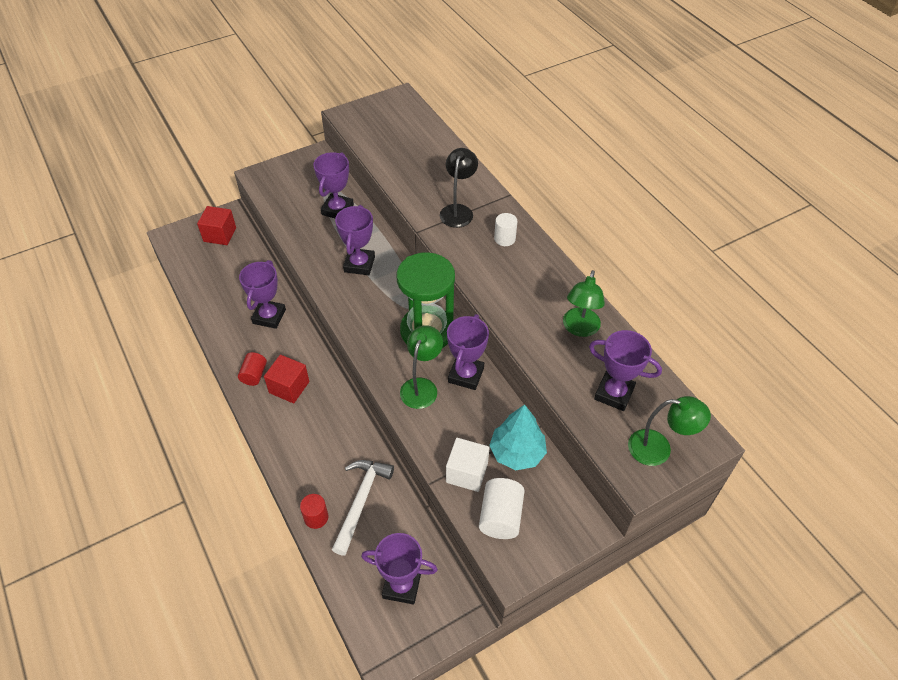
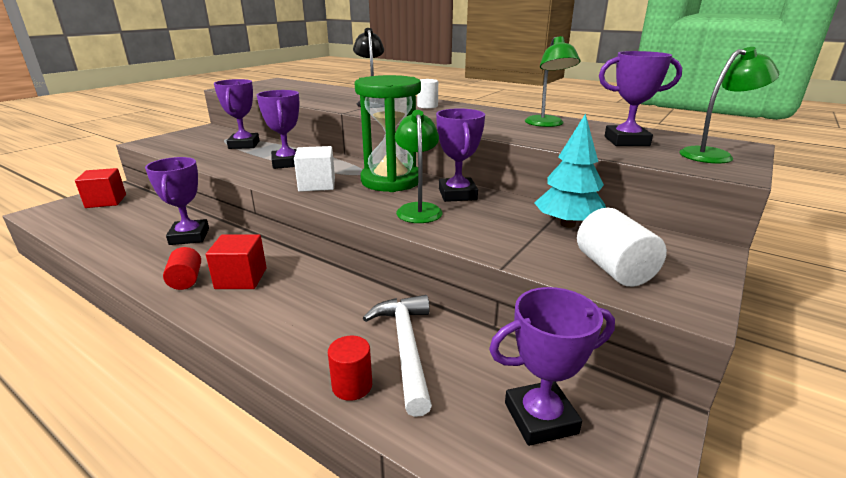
camera: 25 degrees left, 25 degrees down
white cube [446,438,489,492] -> white cube moved to [294,146,335,192]

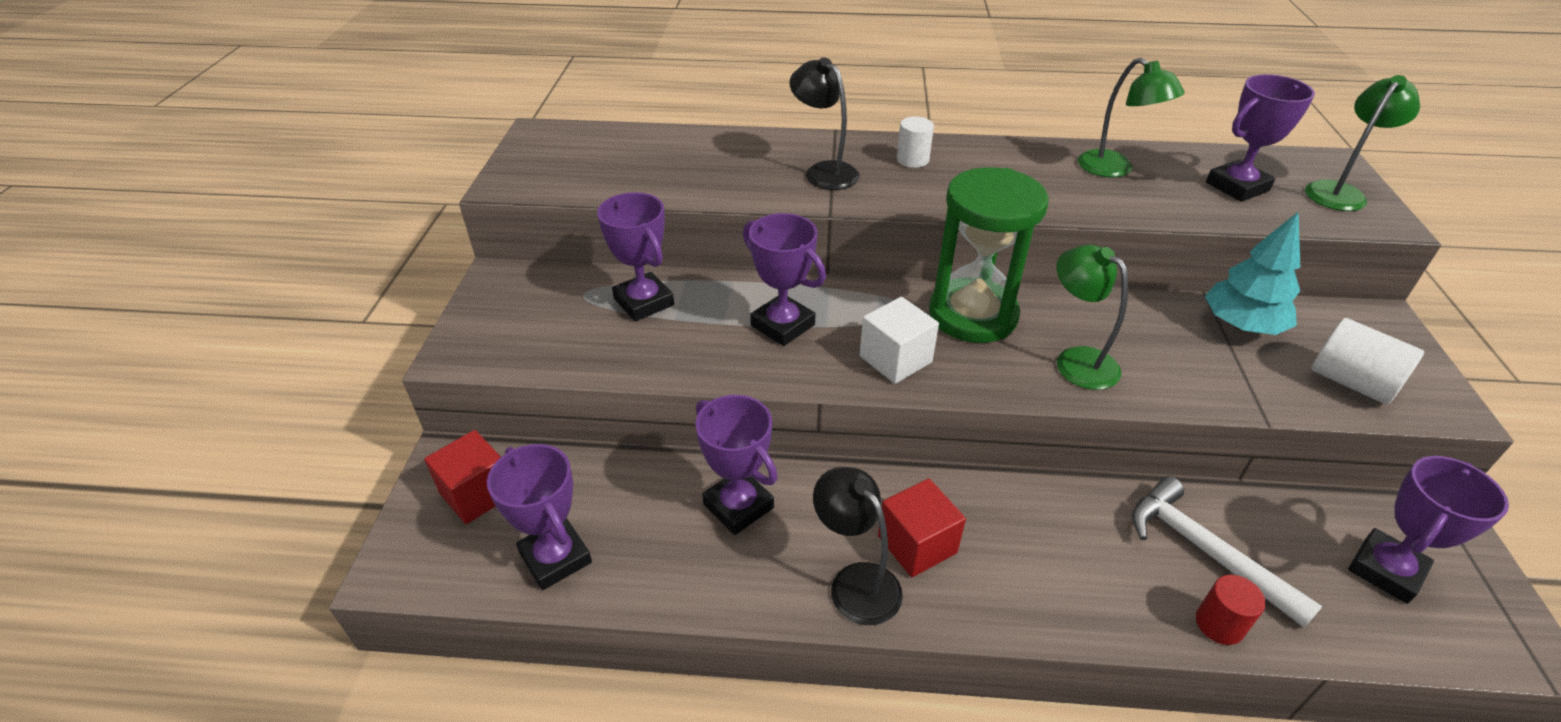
camera: 30 degrees left, 15 degrees up
red cylinder [163,247,201,290] -> black lamp [813,467,903,625]
purple trophy [436,108,485,202] -> purple trophy moved to [487,444,592,590]

